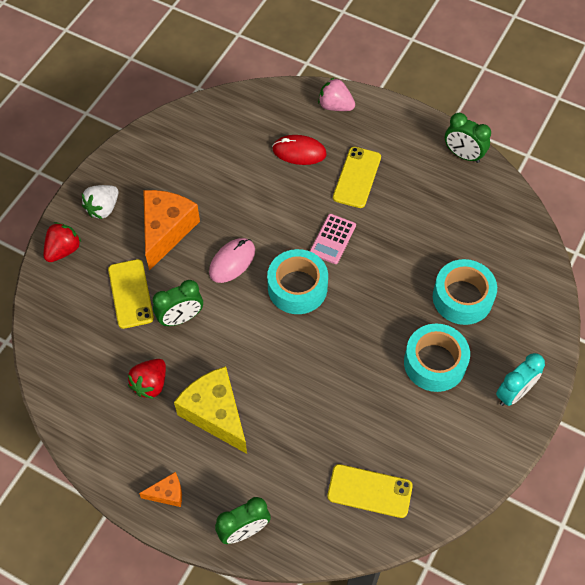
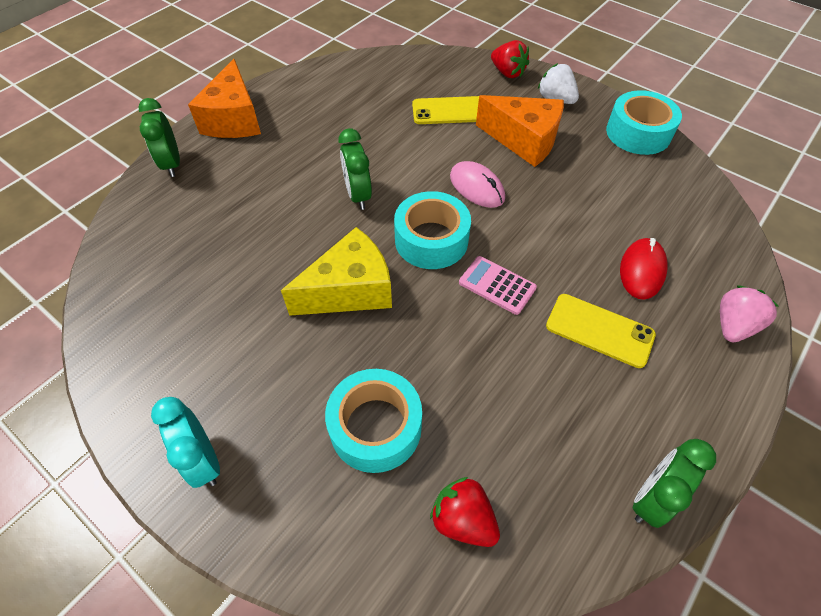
camera: 100 degrees right, 5 degrees down
red strawberry [128,359,166,399] -> red strawberry moved to [430,477,500,547]
orange cheese [139,472,182,507] -> orange cheese [188,59,261,138], size x2.08
green clock [153,280,203,326] -> green clock moved to [339,129,372,210]
yellow cheese [174,366,247,454] -> yellow cheese moved to [281,227,392,316]
yellow phone [327,464,413,518] -> none
turquoise tape [404,324,470,392] -> turquoise tape moved to [606,90,682,155]

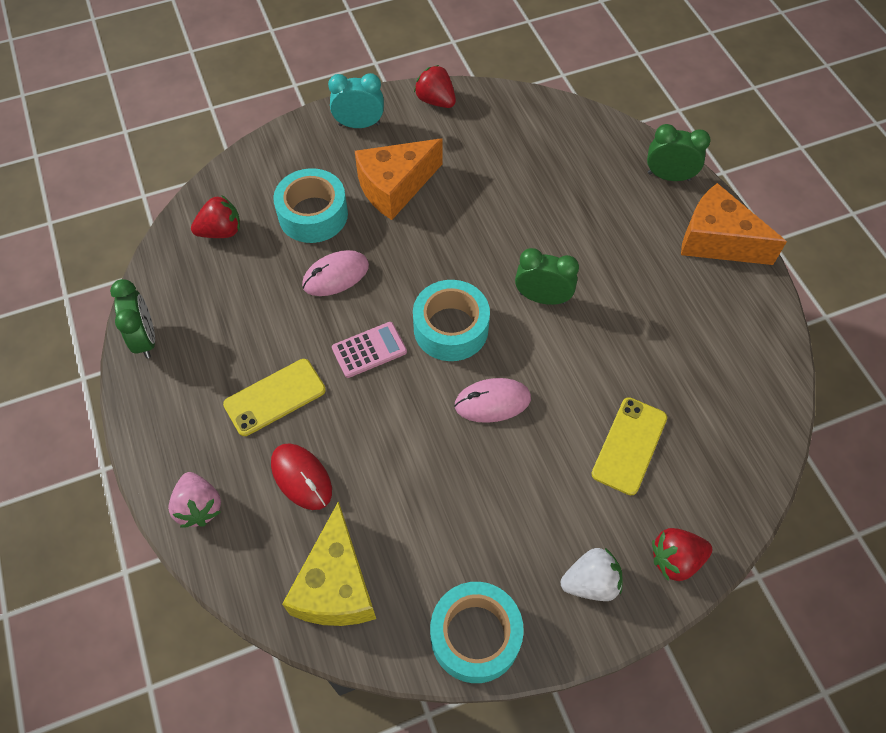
camera: 120 degrees right, 5 degrees up
yellow cheese [281,227,392,316] -> yellow cheese moved to [282,501,376,626]
orange cheese [476,95,564,167] -> orange cheese moved to [355,139,442,220]
none -> pink mouse [302,250,369,296]
none -> red strawberry [414,65,456,108]

